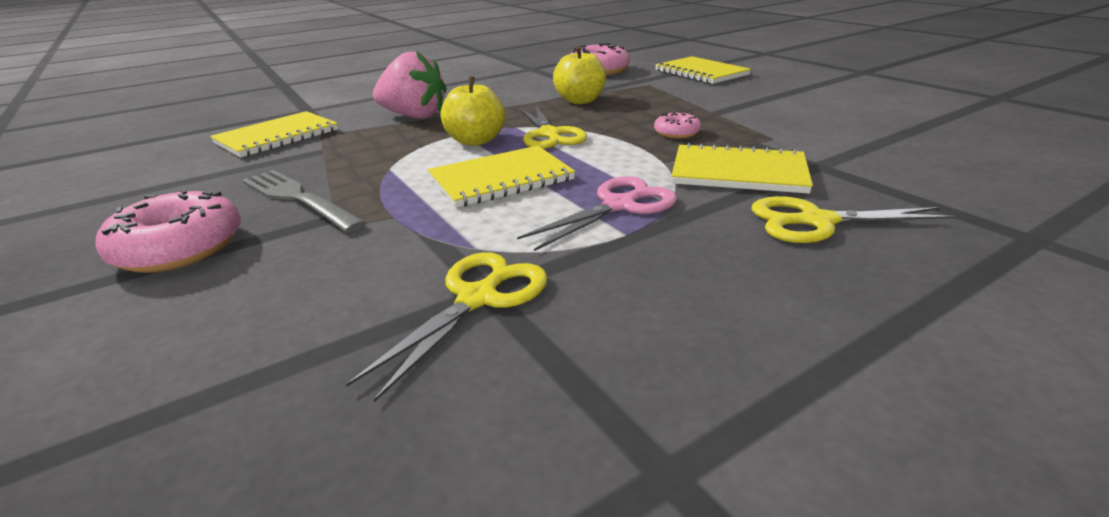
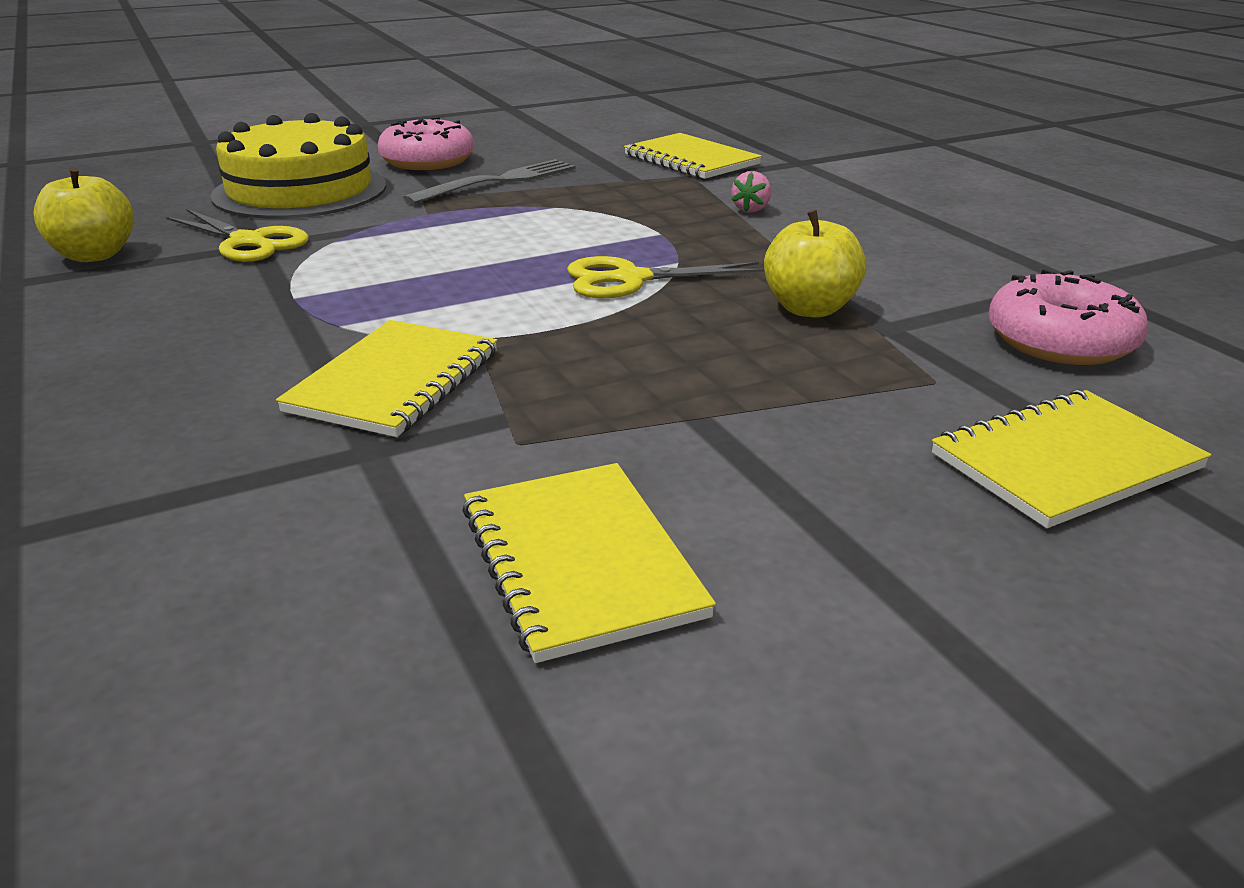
camera: 95 degrees right, 0 degrees up
pink strawberry [373,51,447,119] -> pink strawberry [731,171,771,213], size x0.44
yellow notebook [428,146,575,208] -> yellow notebook moved to [462,463,716,663]
yellow apple [441,76,505,146] -> yellow apple moved to [34,167,134,262]
pink scissors [517,176,677,251] -> none
pink donut [654,112,701,139] -> none
yellow scissors [751,196,957,243] -> none
none -> yellow cake [210,113,386,219]

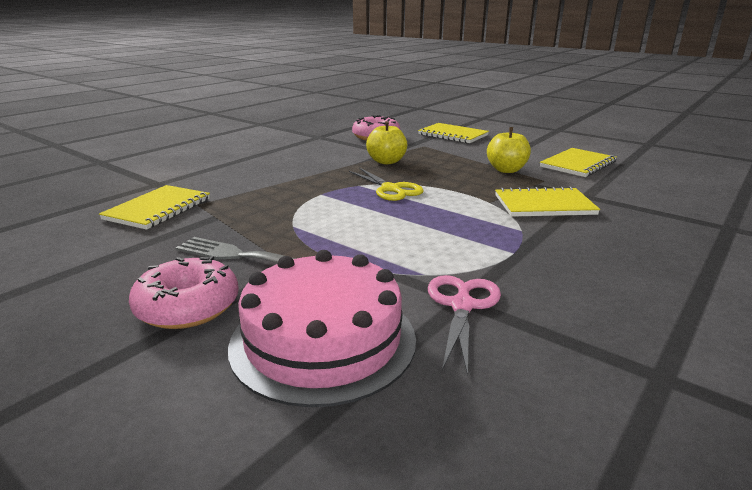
camera: 115 degrees left, 5 degrees down
yellow apple [34,167,134,262] -> yellow apple moved to [487,127,531,173]
yellow scissors [166,209,309,262] -> pink scissors [428,275,501,376]
yellow cake [210,113,386,219] -> pink cake [228,250,416,407]
pink strawberry [731,171,771,213] -> none

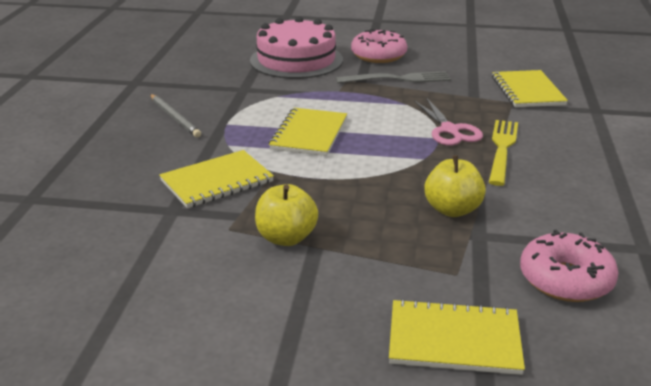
camera: 150 degrees right, 5 degrees up
yellow scissors [349,167,424,201] -> none
pink scissors [428,275,501,376] -> pink scissors moved to [414,97,483,146]
yellow notebook [540,148,617,177] -> yellow notebook moved to [269,108,347,156]
none -> grey pencil [150,94,201,138]
none -> yellow fork [489,120,518,186]

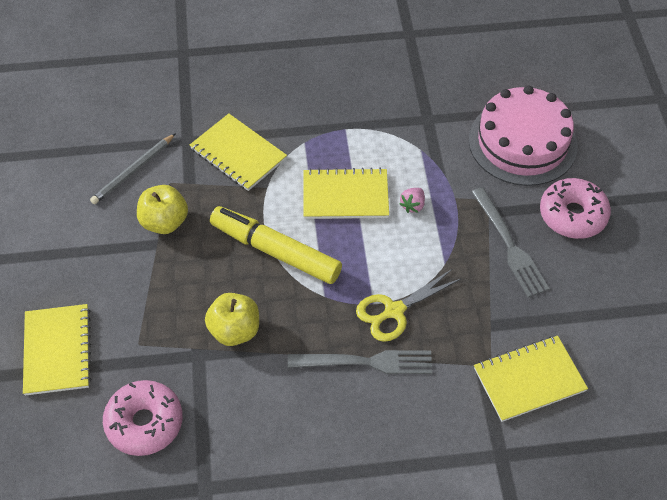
camera: 75 degrees right, 25 degrees up
grey pencil [150,94,201,138] -> grey pencil moved to [90,133,176,204]
pink scissors [414,97,483,146] -> yellow scissors [356,269,462,342]
yellow fork [489,120,518,186] -> grey fork [288,350,432,374]
none -> yellow marker [210,206,342,284]
none -> pink strawberry [400,188,425,213]

